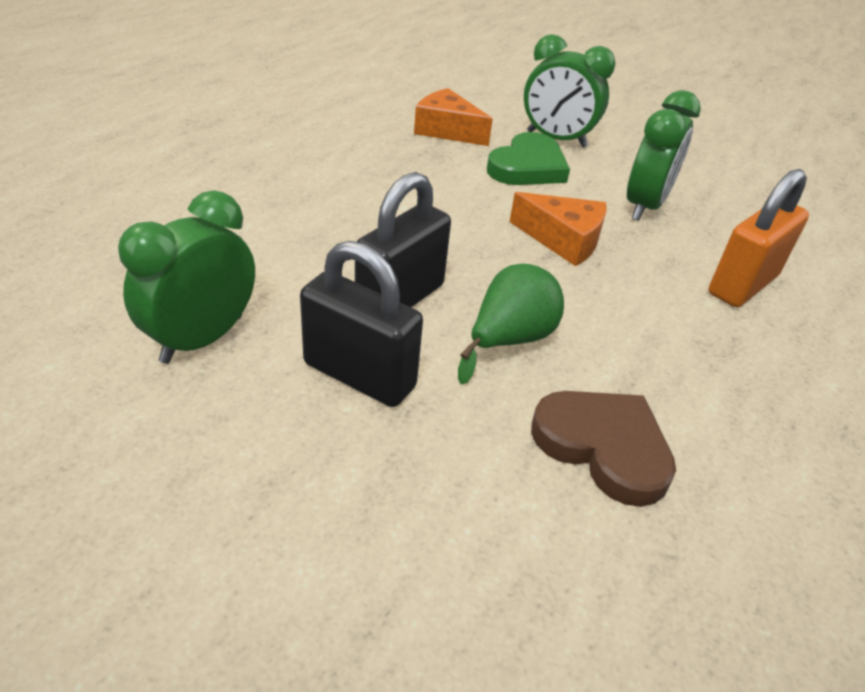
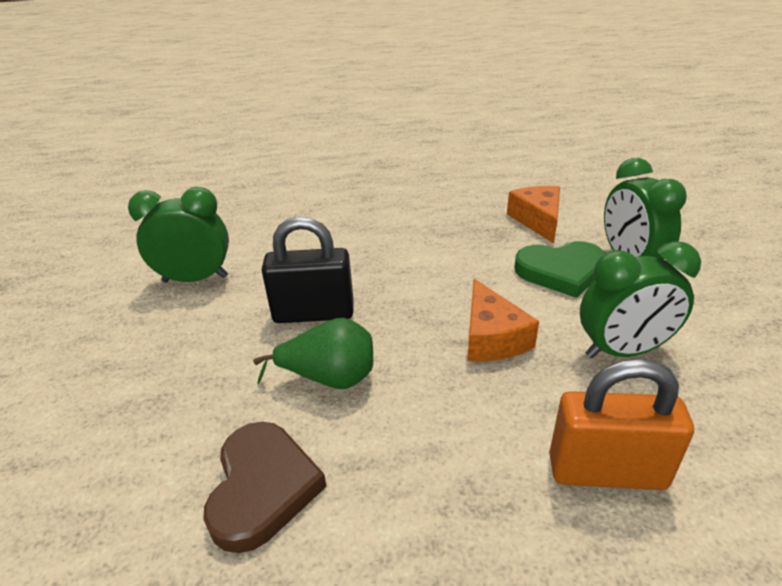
camera: 55 degrees right, 5 degrees down
black padlock [300,241,423,407] -> none

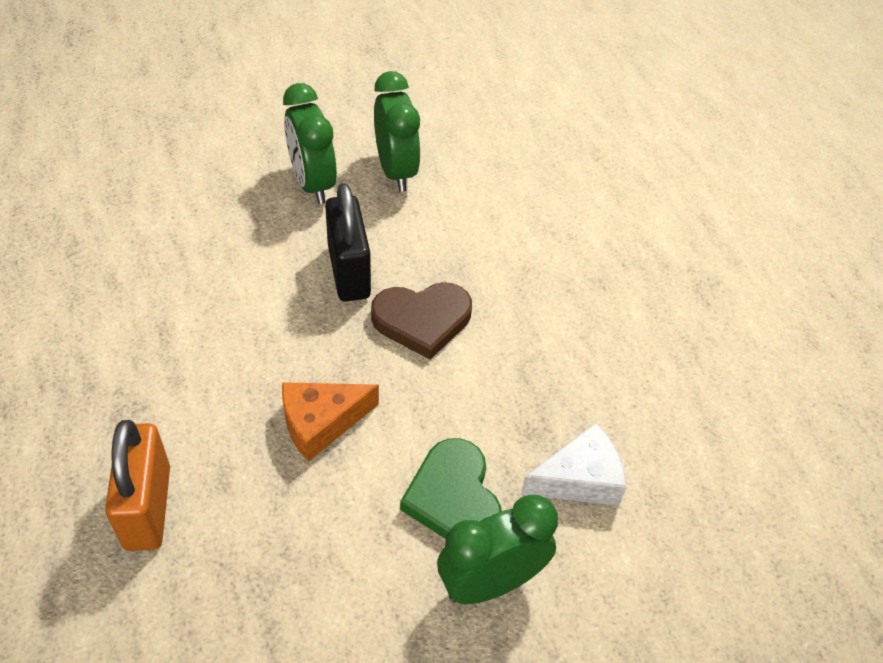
camera: 75 degrees right, 15 degrees up
brown heart [203,422,327,553] -> brown heart moved to [371,282,472,359]
green pear [253,318,373,389] -> none
orange cheese [507,186,560,243] -> white cheese [521,423,627,506]
green clock [580,241,701,358] -> green clock moved to [283,83,337,204]

